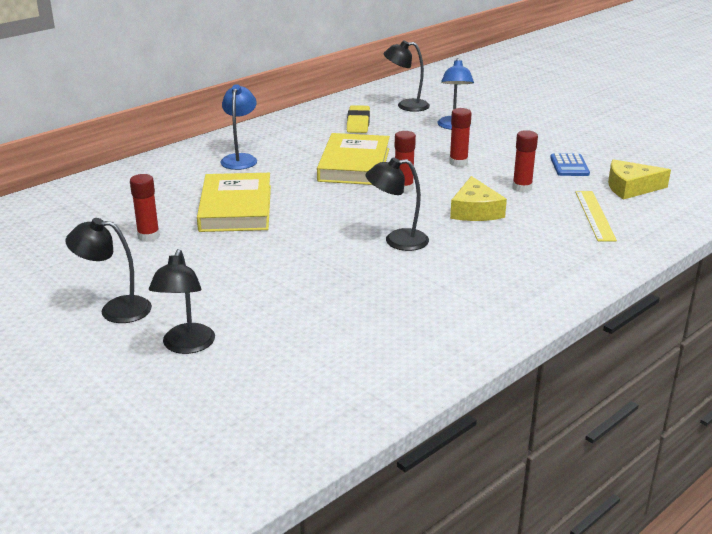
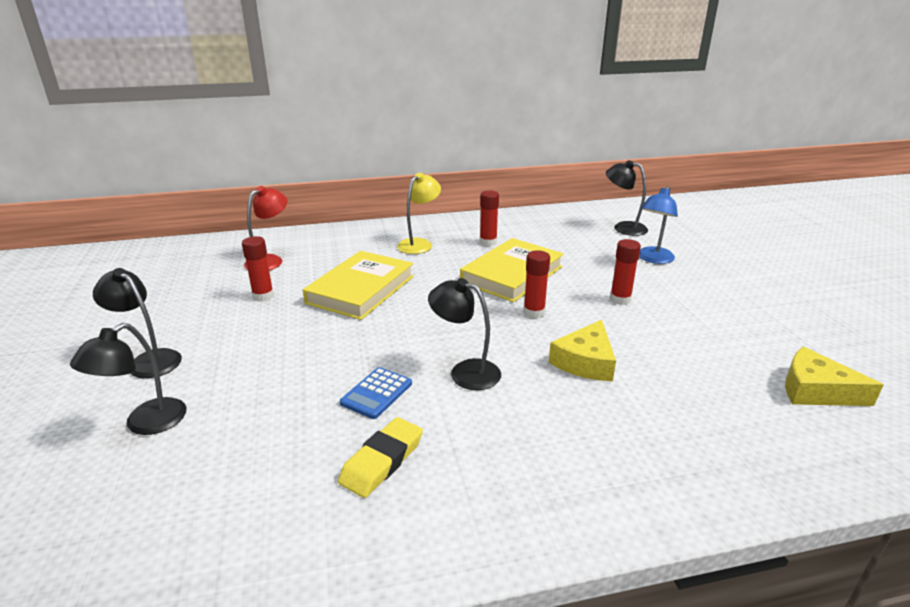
camera: 30 degrees right, 0 degrees up
blue lamp [220,84,257,170] -> yellow lamp [397,173,441,254]
yellow eraser [347,105,370,133] -> yellow eraser moved to [338,417,423,498]
red glue stick [512,130,538,193] -> red glue stick moved to [480,190,499,246]
blue calculator [550,154,590,176] -> blue calculator moved to [340,367,412,419]
yellow ruler [575,191,617,241] -> none
none -> red lamp [244,186,288,270]

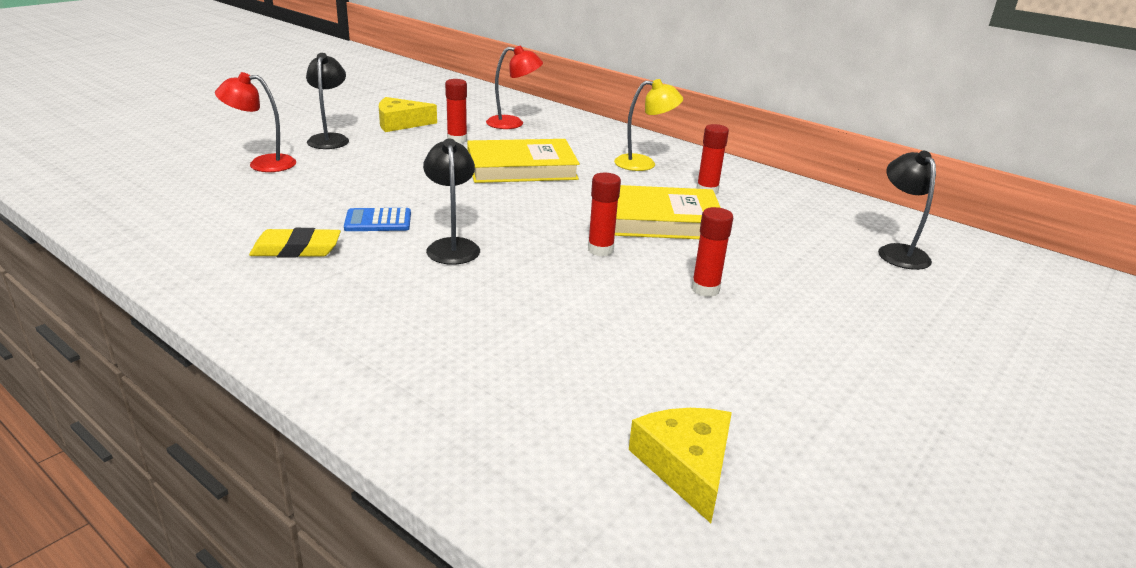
camera: 50 degrees right, 0 degrees up
black lamp [70,323,187,435] -> red lamp [215,72,296,172]
yellow cheese [549,320,616,381] -> yellow cheese moved to [379,97,437,132]
blue lamp [639,186,678,264] -> none

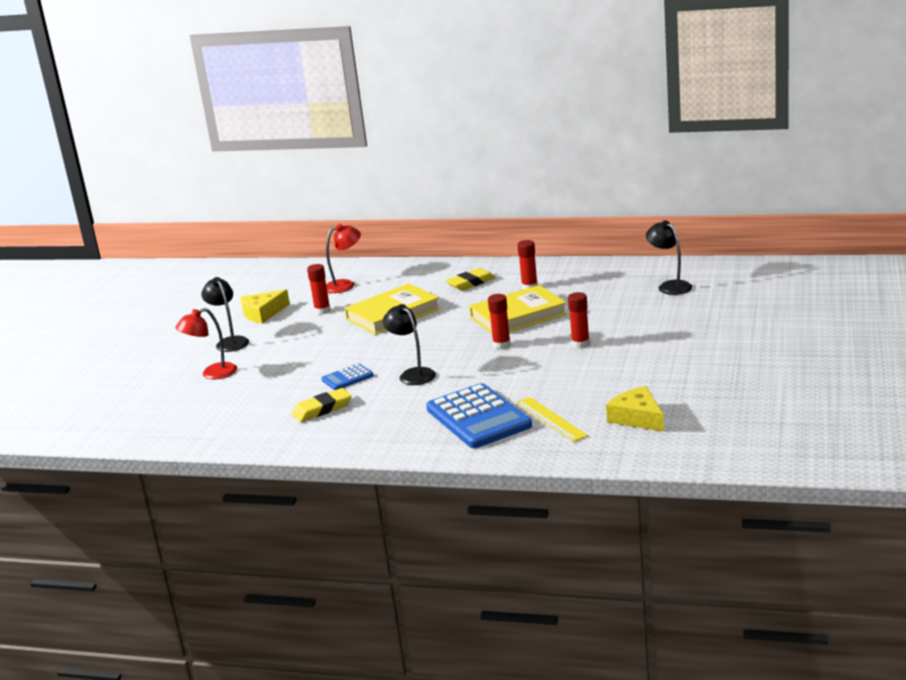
camera: 20 degrees left, 5 degrees down
yellow lamp [614,79,683,171] -> yellow eraser [446,268,496,291]
none -> blue calculator [426,383,532,448]
none -> yellow ruler [516,397,588,442]

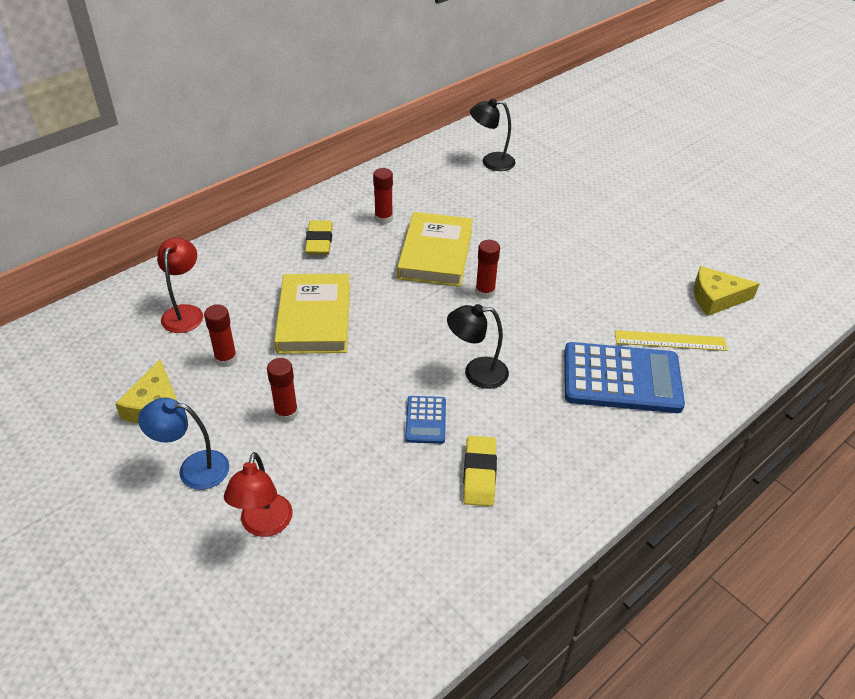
camera: 60 degrees left, 20 degrees up
black lamp [201,277,249,352] -> blue lamp [138,398,229,490]
red glue stick [568,292,590,349] -> red glue stick moved to [267,358,298,422]

